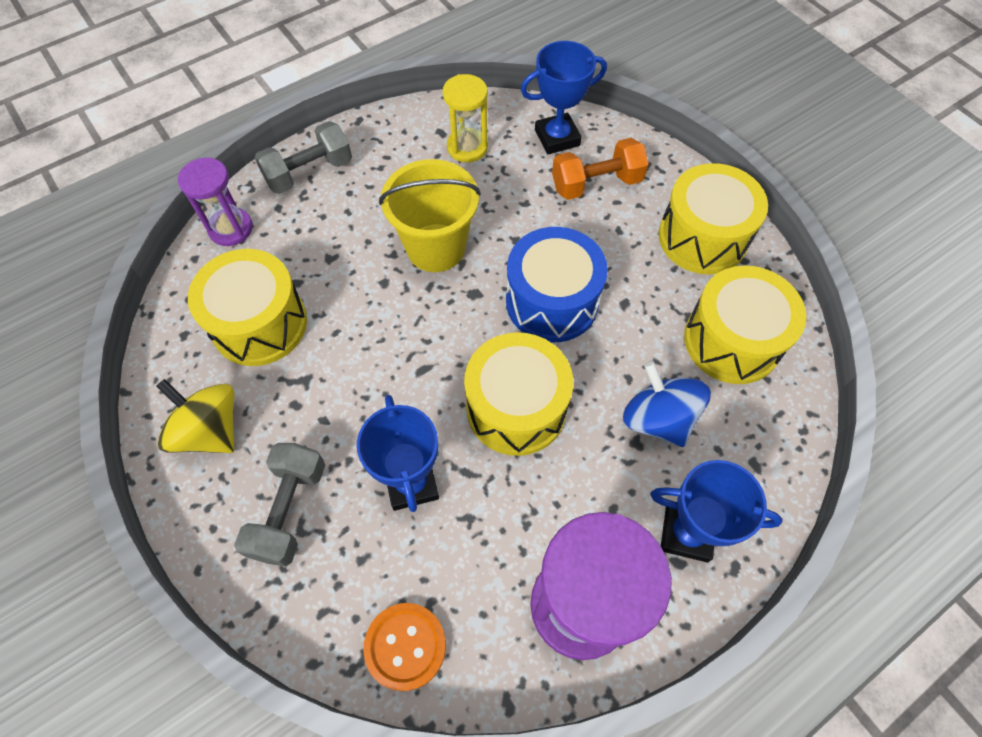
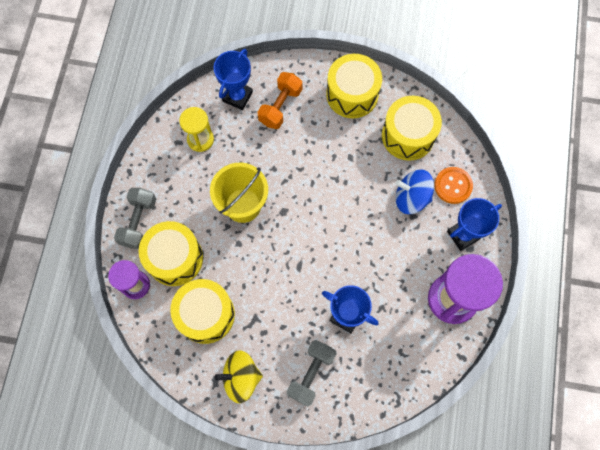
camera: 45 degrees left, 10 degrees up
grey dumbbell [234,443,325,566] -> grey dumbbell turned 60 degrees clockwise [287,340,336,407]
orange button [363,603,446,691] -> orange button moved to [434,167,473,204]
yellow drum [464,332,573,456] -> yellow drum moved to [139,221,203,286]
blue drum [506,227,608,342] -> none

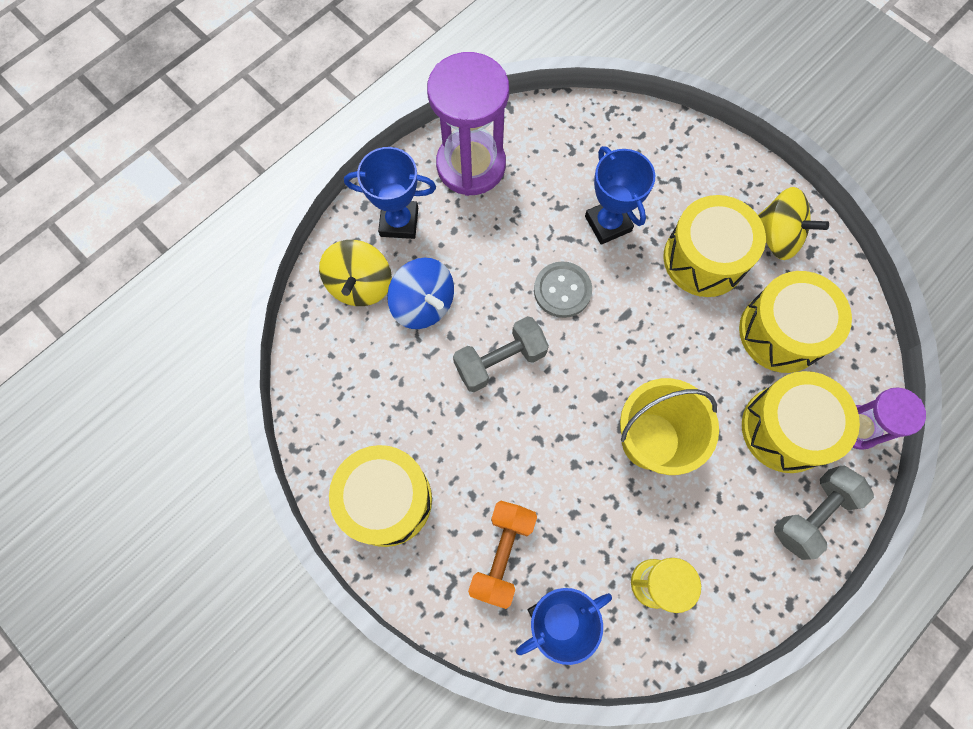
camera: 145 degrees left, 0 degrees up
orange dumbbell [257,72,302,129] -> orange dumbbell turned 45 degrees counterclockwise [468,500,537,609]
grey dumbbell [287,340,336,407] -> grey dumbbell moved to [453,316,549,392]
yellow drum [382,96,442,161] -> yellow drum moved to [663,195,766,297]
orange button [434,167,473,204] -> yellow spinning top [319,240,392,306]
none -> grey button [534,261,592,318]

